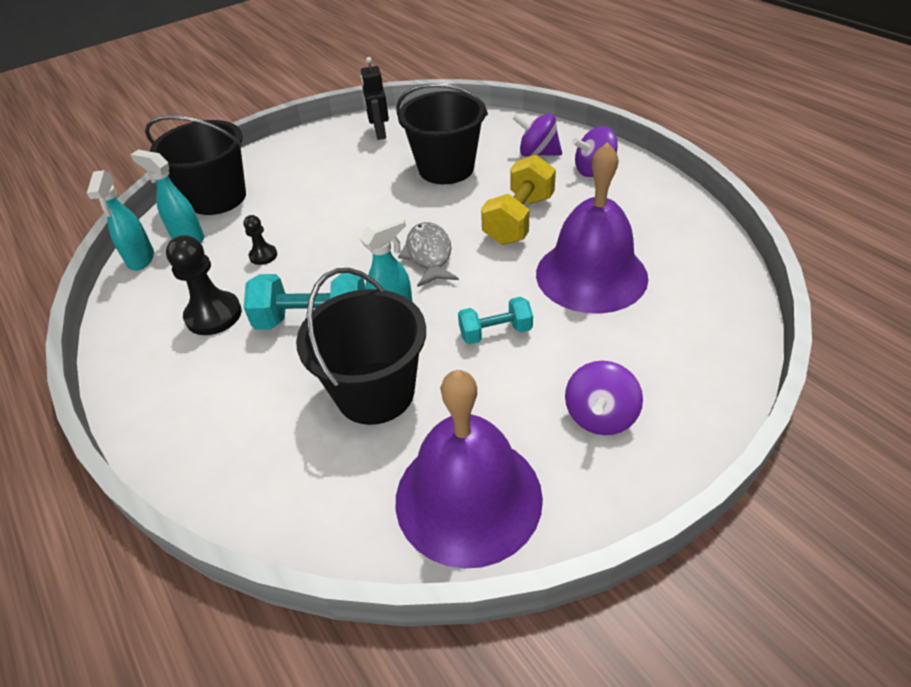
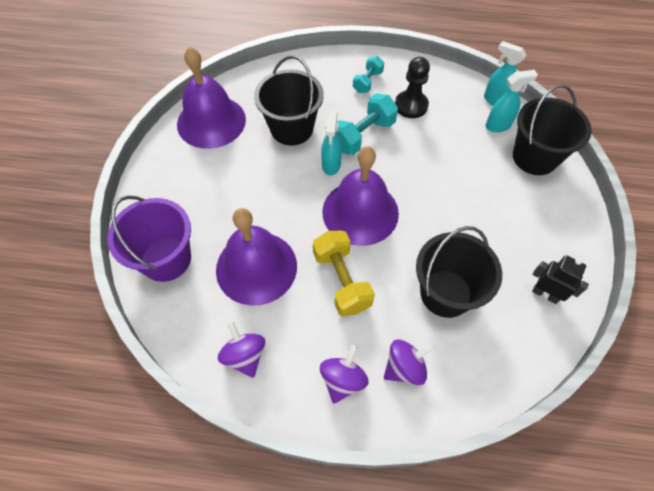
camera: 130 degrees right, 15 degrees up
black pawn [243,215,277,265] -> none
grey fish [398,222,459,287] -> purple bell [322,146,399,246]
turquoise dumbbell [458,297,533,344] -> turquoise dumbbell moved to [353,56,384,93]
purple spinning top [565,361,643,435] -> purple spinning top moved to [218,321,265,378]
none -> purple bucket [107,196,191,282]

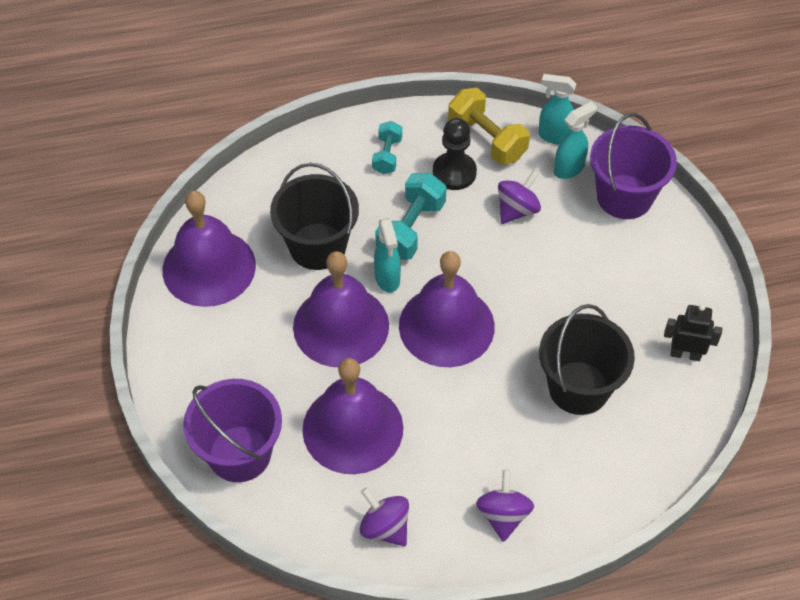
camera: 20 degrees left, 5 degrees down
yellow dumbbell [313,231,375,316] -> yellow dumbbell moved to [448,88,530,165]
purple spinning top [384,339,435,385] -> purple spinning top moved to [498,170,541,224]
black bucket [513,84,592,175] -> purple bucket [590,113,677,219]
none -> purple bell [293,251,389,367]

